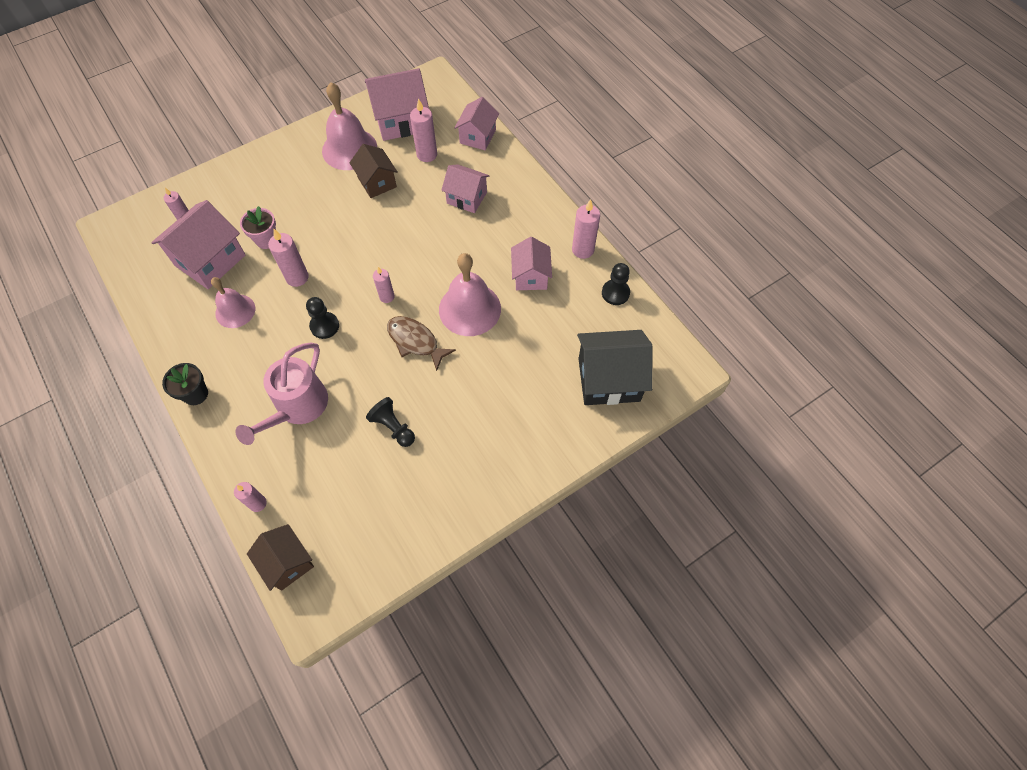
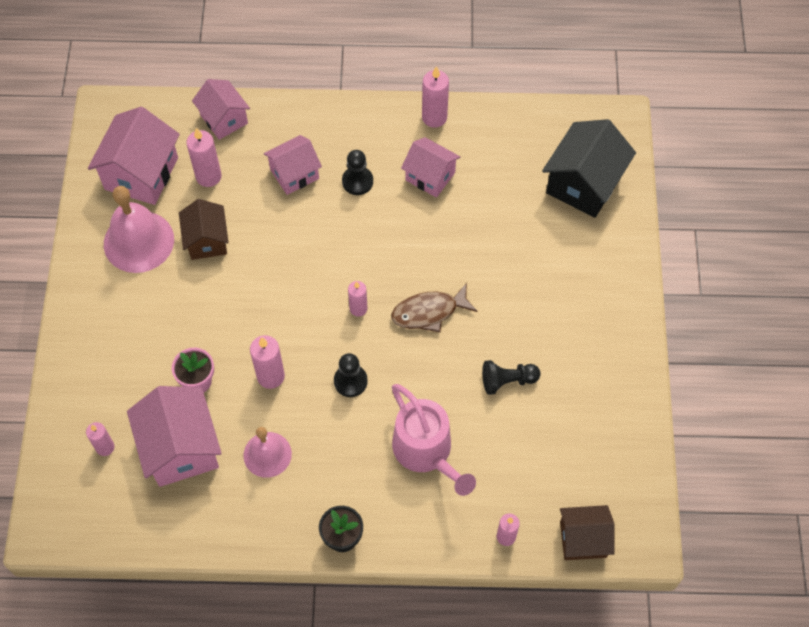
camera: 55 degrees left, 0 degrees up
brown house [350,144,398,198] -> brown house turned 75 degrees clockwise [179,199,229,260]
pink bell [439,253,501,336] -> none
black pawn [602,263,630,305] -> black pawn moved to [342,150,373,195]

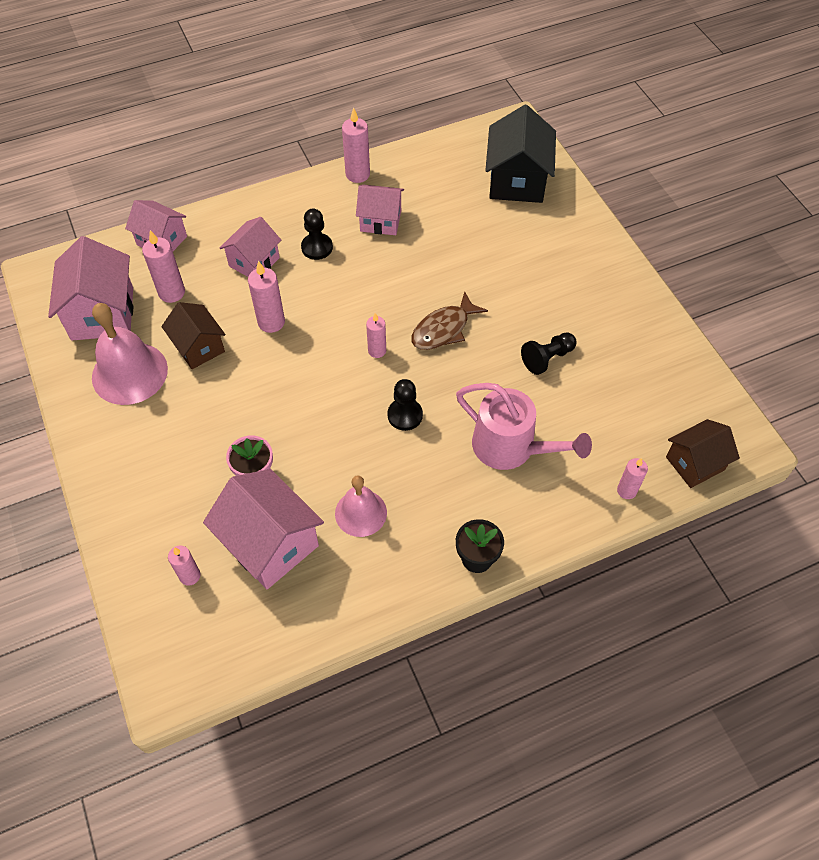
camera: 25 degrees left, 5 degrees down
pink candle [250,335,285,389] -> pink candle moved to [248,261,285,333]

